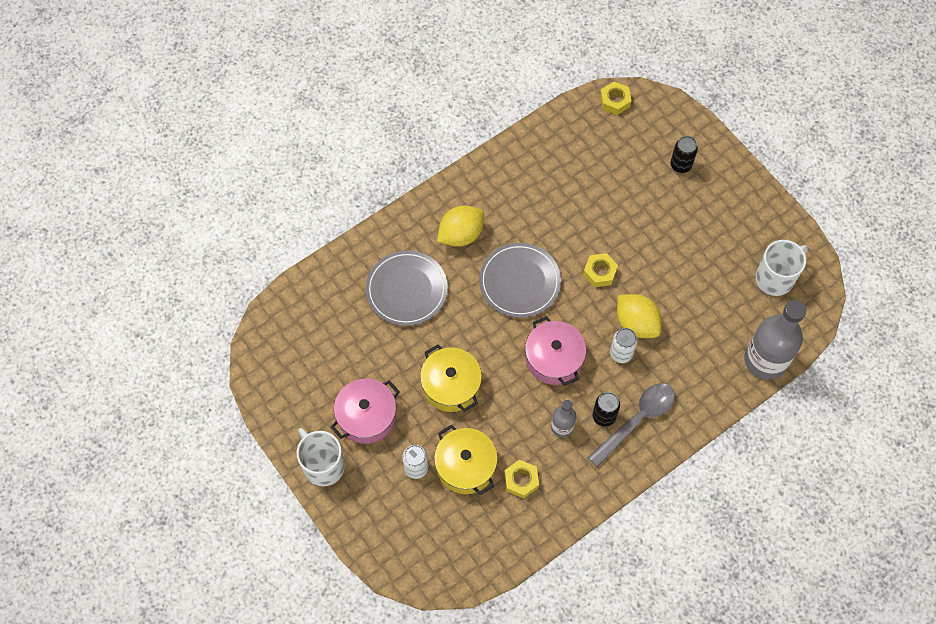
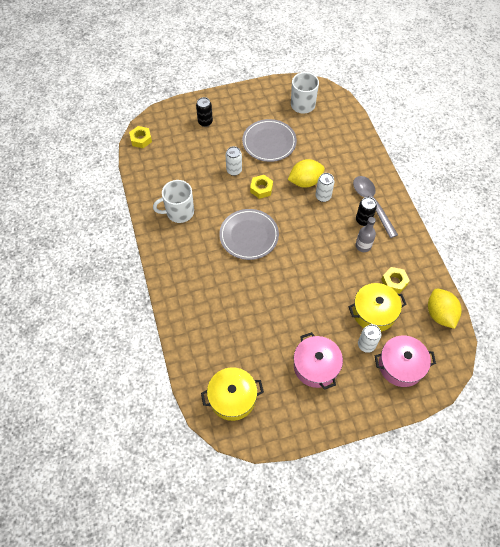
camera: 70 degrees left, 5 degrees down
white mug [297,428,345,486] -> white mug moved to [153,180,194,223]
grey plate [366,251,448,326] -> grey plate moved to [242,119,297,162]
yellow pot [420,344,482,412] -> yellow pot moved to [201,367,264,421]
yellow lemon [437,206,484,247] -> yellow lemon moved to [428,289,462,329]
pink pot [525,316,586,386] -> pink pot moved to [374,335,436,387]
grey bottle [744,300,806,380] -> none
none -> white can [226,146,242,176]

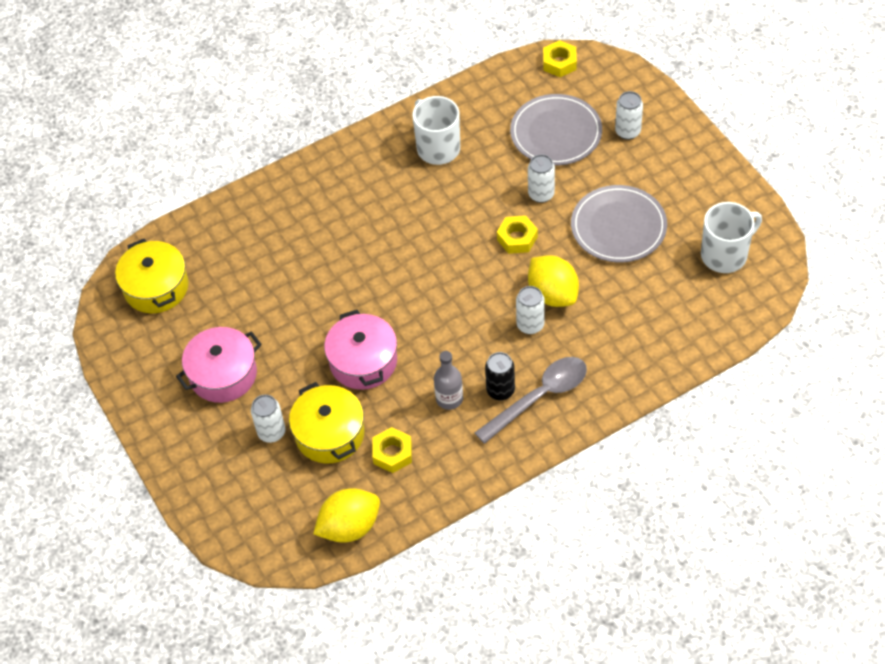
camera: 80 degrees right, 5 degrees down
black can [196,97,213,127] -> white can [615,91,643,140]
grey plate [219,209,279,260] -> grey plate moved to [510,94,602,165]
pink pot [374,335,436,387] -> pink pot moved to [324,310,397,390]

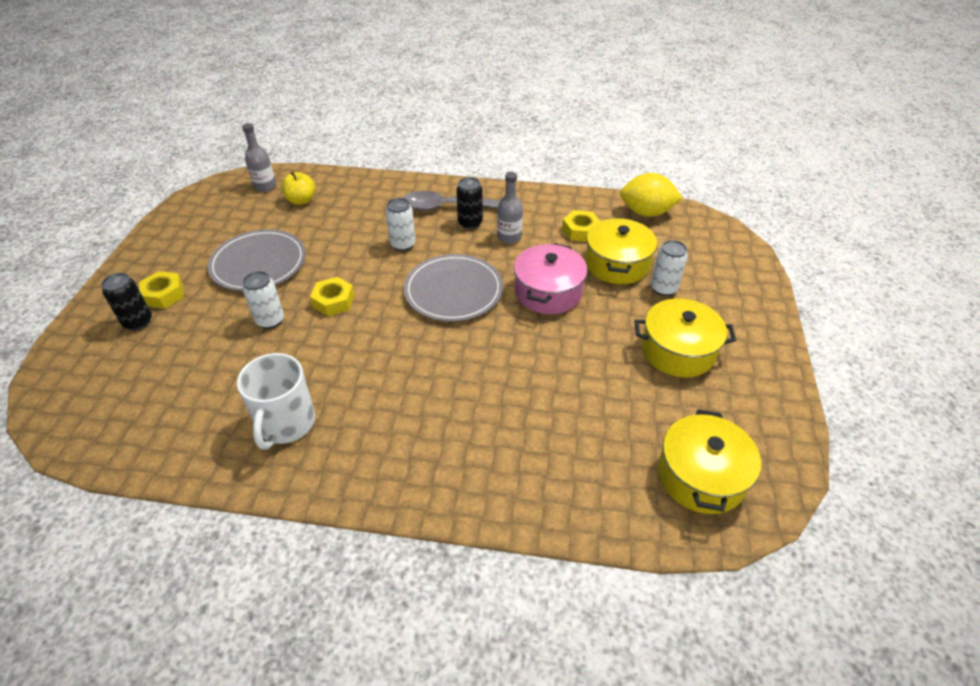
camera: 145 degrees left, 10 degrees down
pink pot [176,327,262,403] -> yellow pot [634,298,736,377]
grey plate [510,94,602,165] -> grey plate moved to [404,254,503,322]
yellow lemon [528,255,579,307] -> none
yellow nut [543,40,577,77] -> yellow nut moved to [139,271,184,309]
white can [615,91,643,140] -> black can [101,273,152,331]
white mug [701,202,762,273] -> none
none -> grey bottle [242,123,276,192]
none -> yellow apple [281,171,315,205]

